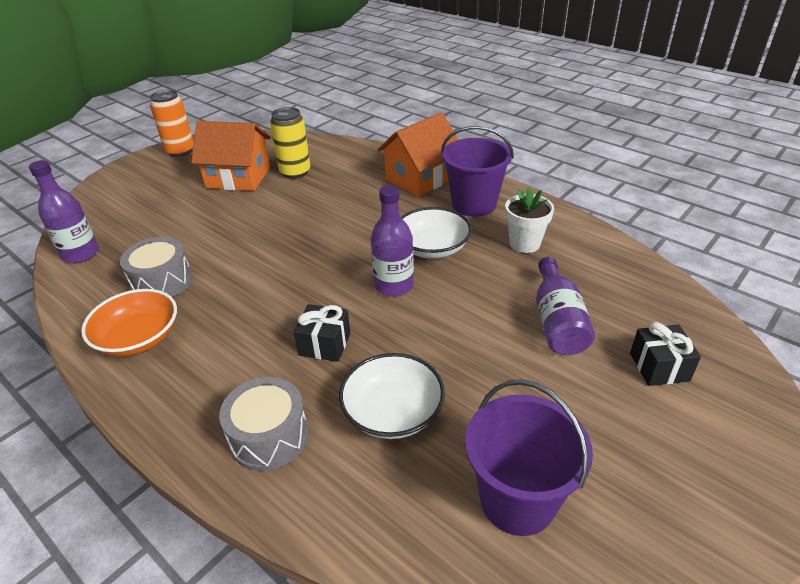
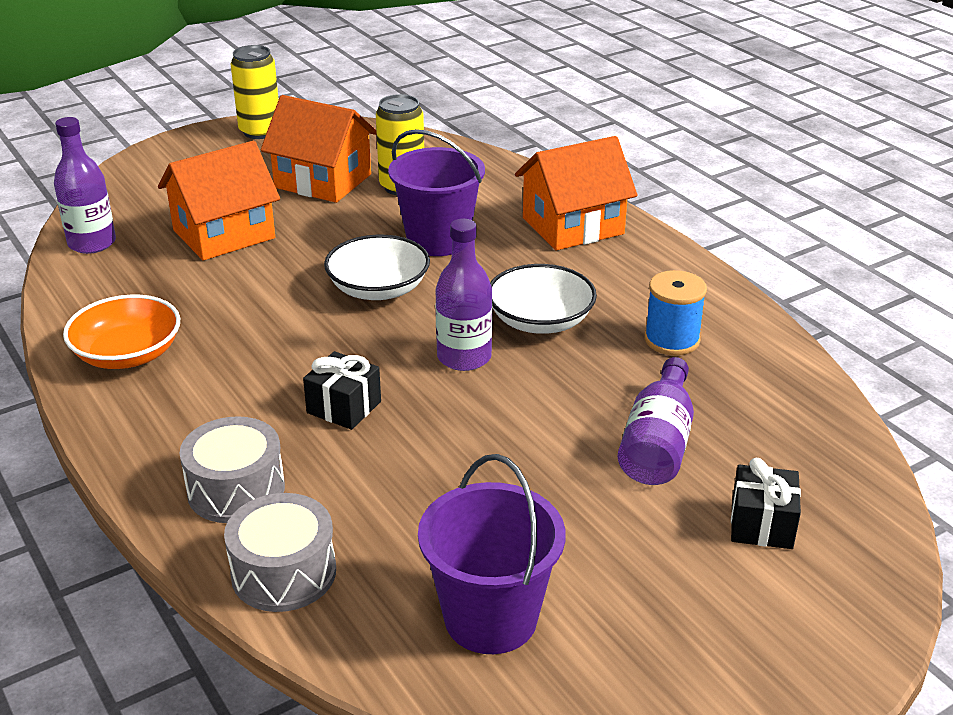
camera: 15 degrees right, 5 degrees down
grey drum [120,237,193,297] -> grey drum moved to [224,493,336,612]
orange can [150,90,194,157] -> yellow can [231,45,279,139]
white bowl [339,353,445,439] -> white bowl moved to [324,235,430,300]
purple bucket [441,126,514,217] -> purple bucket moved to [388,129,485,256]
white flower pot [505,187,554,253] -> blue spool [644,270,707,355]
none -> orange house [158,141,280,261]

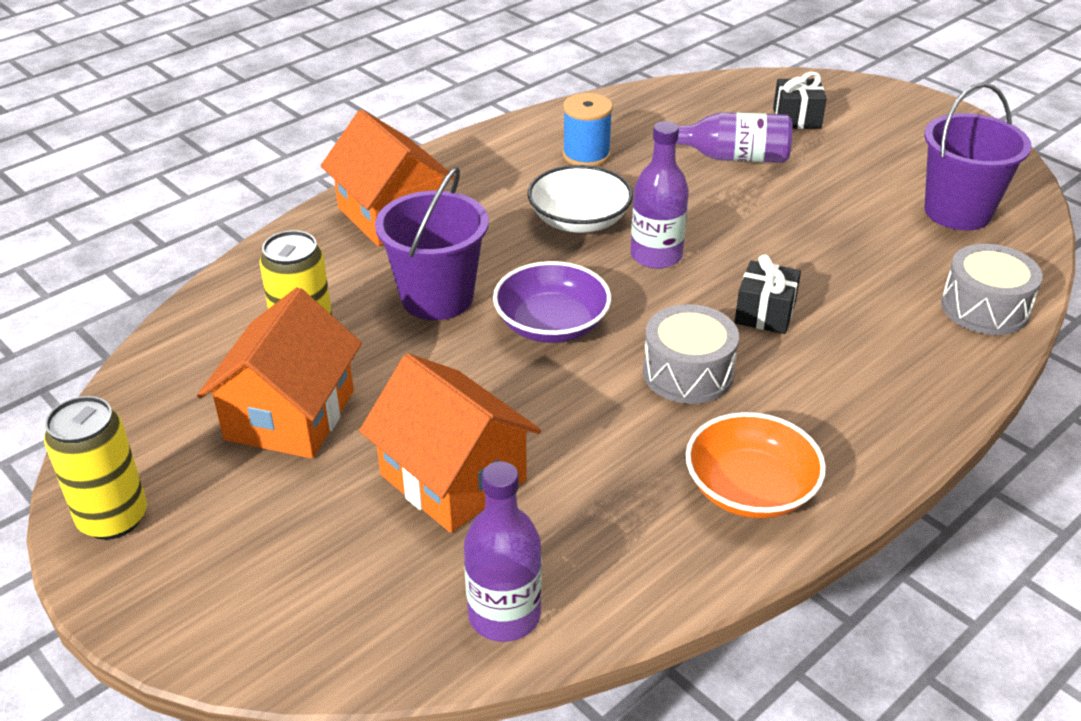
camera: 100 degrees left, 5 degrees up
grey drum [180,416,285,523] -> grey drum moved to [643,304,739,404]
white bowl [324,235,430,300] -> purple bowl [493,261,611,343]

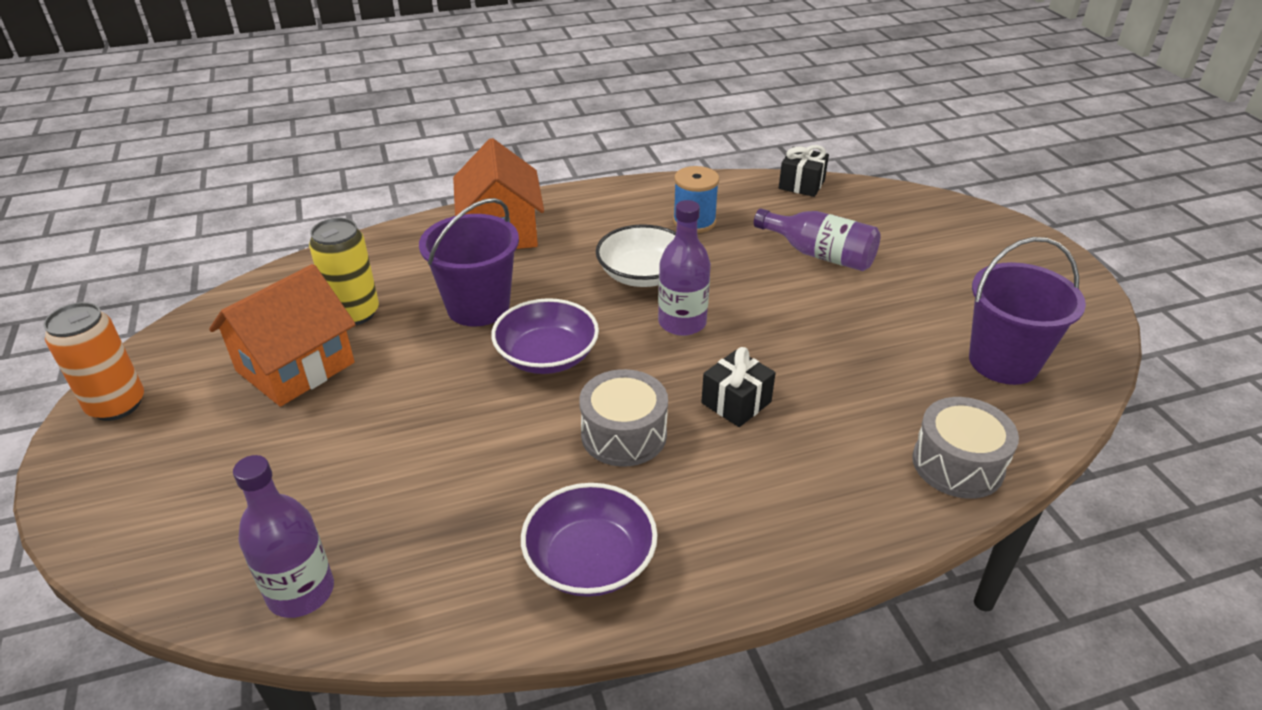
camera: 25 degrees right, 0 degrees up
yellow can [44,396,147,540] -> orange can [43,302,144,421]
orange house [359,353,541,533] -> none
orange bowl [686,412,826,518] -> purple bowl [521,483,658,597]
black gift [773,72,827,129] -> black gift moved to [779,145,829,197]

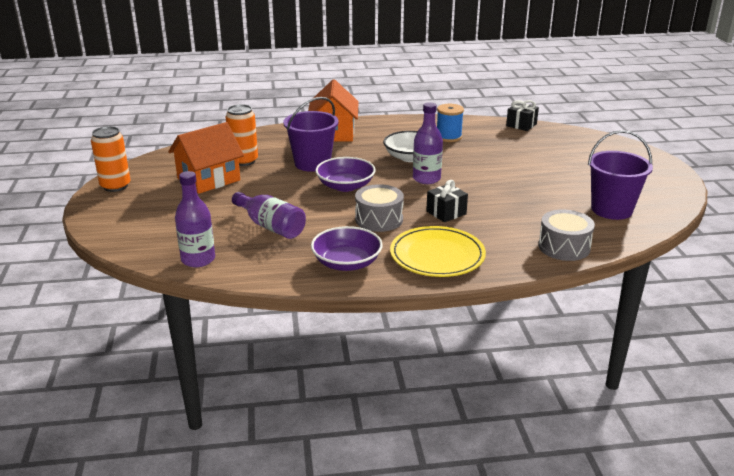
camera: 10 degrees right, 10 degrees down
yellow can [309,218,379,325] -> orange can [226,104,258,166]
purple bottle [754,208,881,271] -> purple bottle moved to [232,192,306,239]
none -> yellow plate [390,226,486,277]

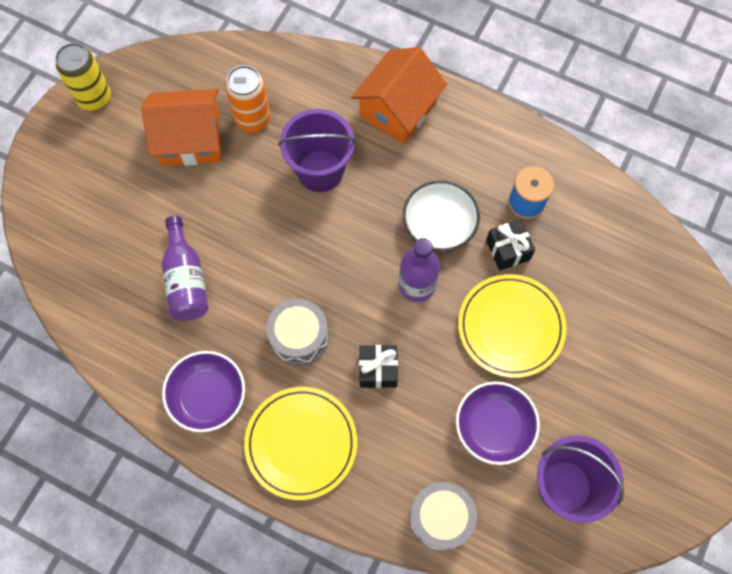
camera: 35 degrees right, 40 degrees up
orange can [91,126,130,192] -> yellow can [55,43,111,111]
purple bottle [175,171,215,268] -> none
purple bowl [315,157,376,192] -> purple bowl moved to [456,381,540,465]
black gift [506,100,539,131] -> black gift moved to [486,219,535,271]
none -> yellow plate [458,274,566,378]

